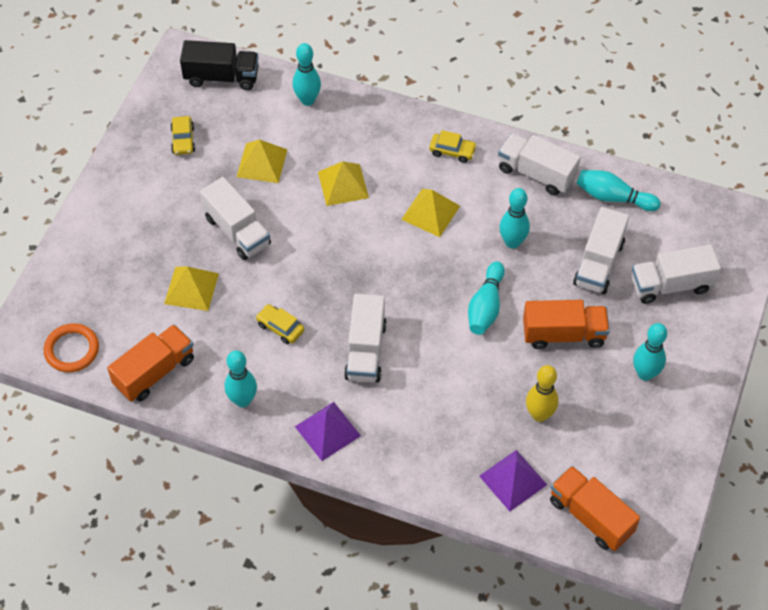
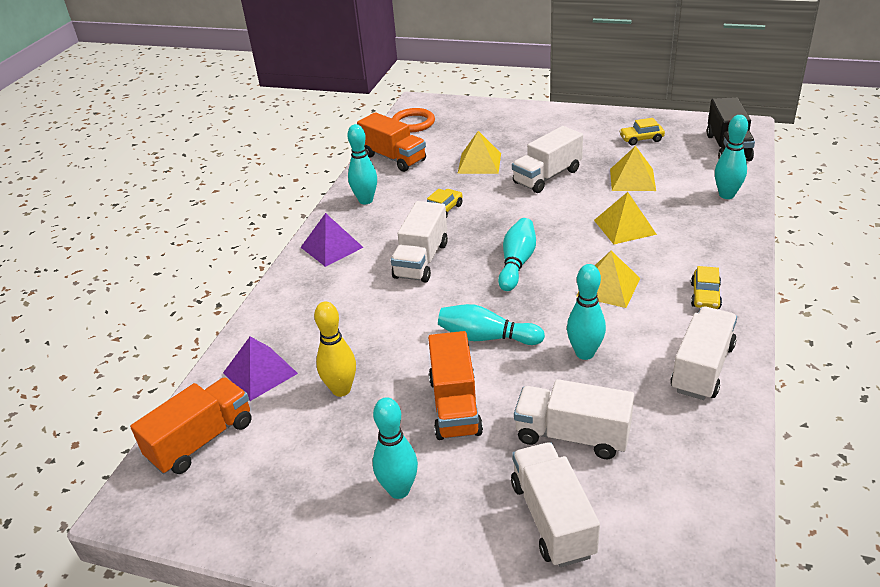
camera: 90 degrees right, 20 degrees down
white truck [344,294,387,382] -> white truck turned 75 degrees counterclockwise [391,201,448,283]
turquoise bowling pin [576,170,661,211] -> turquoise bowling pin moved to [498,218,536,291]

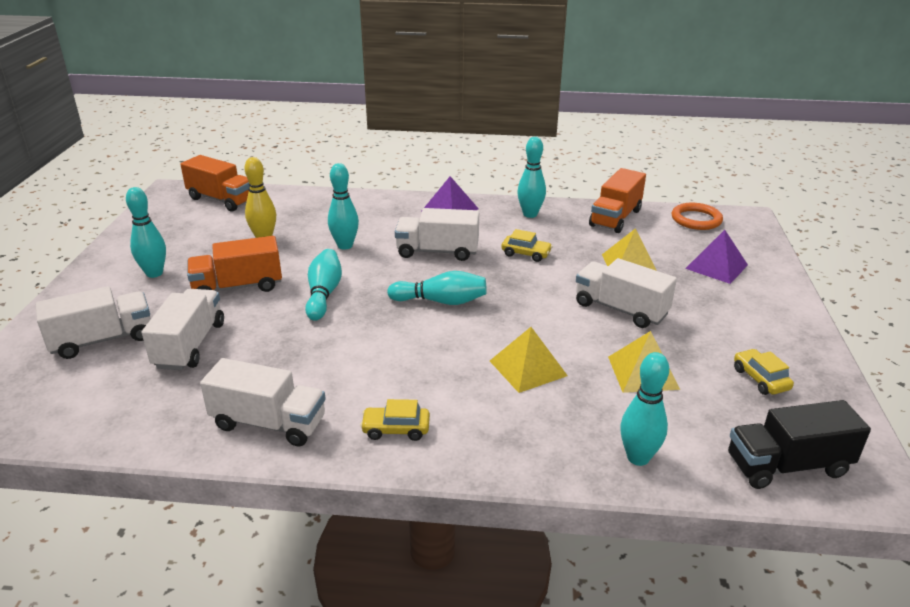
camera: 75 degrees right, 5 degrees down
purple pyramid [223,337,298,401] -> purple pyramid moved to [685,230,748,284]
turquoise bowling pin [567,264,606,360] -> turquoise bowling pin moved to [328,163,359,250]
yellow pyramid [576,251,640,308] -> none

